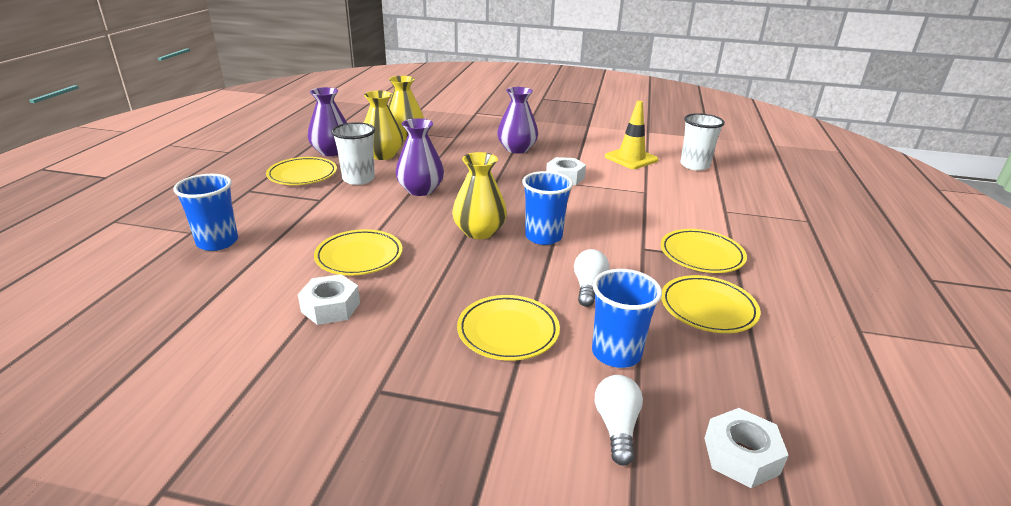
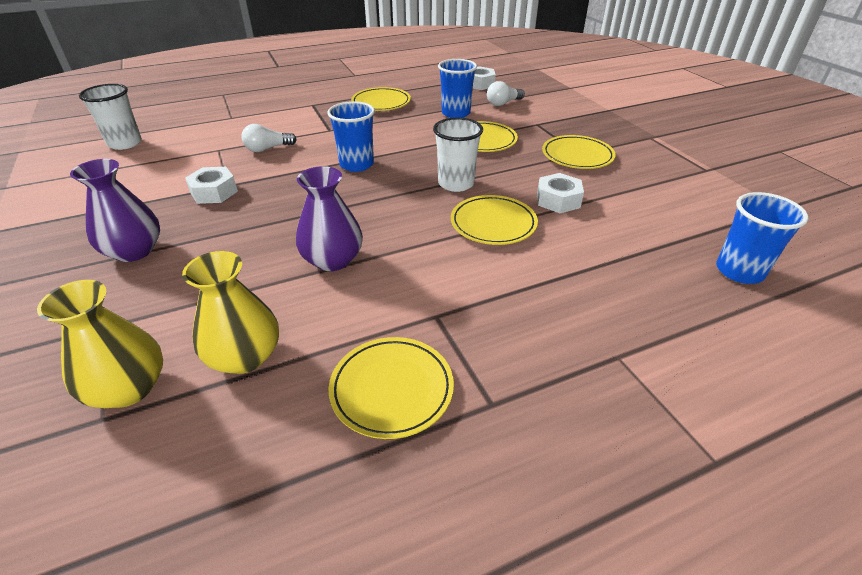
camera: 125 degrees left, 10 degrees up
blue cup [173,174,238,251] -> blue cup moved to [716,192,808,284]
purple vase [308,87,347,156] -> none
white cup [331,122,375,185] -> white cup moved to [433,117,483,192]
yellow vase [452,152,507,239] -> none
white light bulb [574,249,609,307] -> white light bulb moved to [242,124,297,152]
yellow traffic cone [605,101,659,169] -> none
yellow plate [661,229,747,273] -> yellow plate moved to [542,135,616,169]

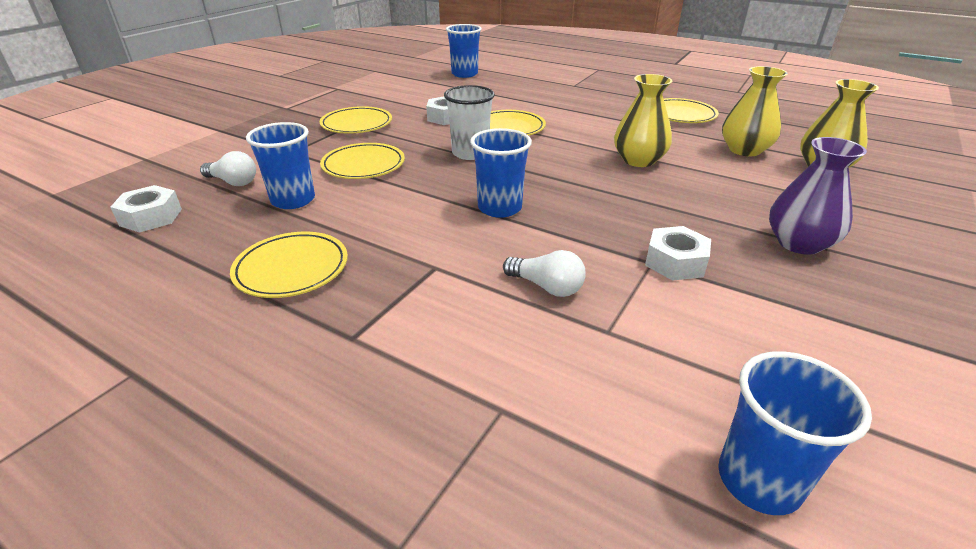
camera: 125 degrees left, 5 degrees down
white cup [79,84,142,150] -> blue cup [718,351,872,515]
purple vase [296,166,363,271] -> yellow vase [614,74,673,167]

